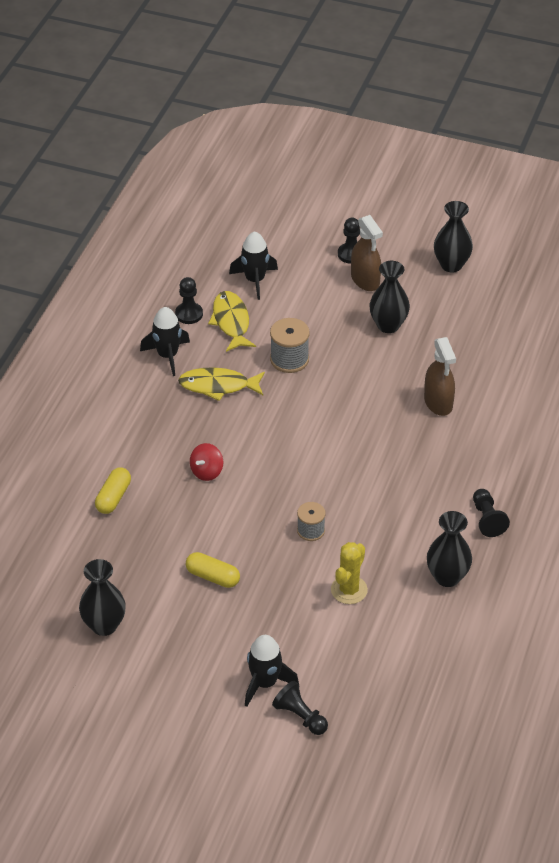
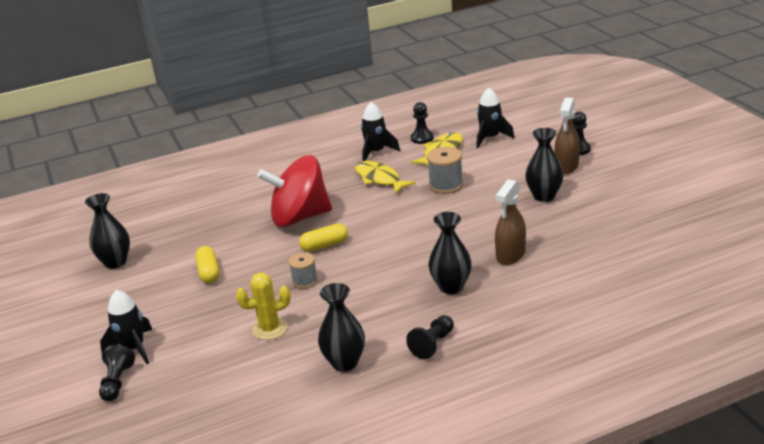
camera: 50 degrees right, 15 degrees down
yellow capsule [95,467,131,514] -> yellow capsule moved to [299,223,348,252]
red spinning top [190,443,223,481] -> red spinning top [257,155,332,227], size x2.42
black vase [434,201,473,272] -> black vase moved to [429,212,472,294]

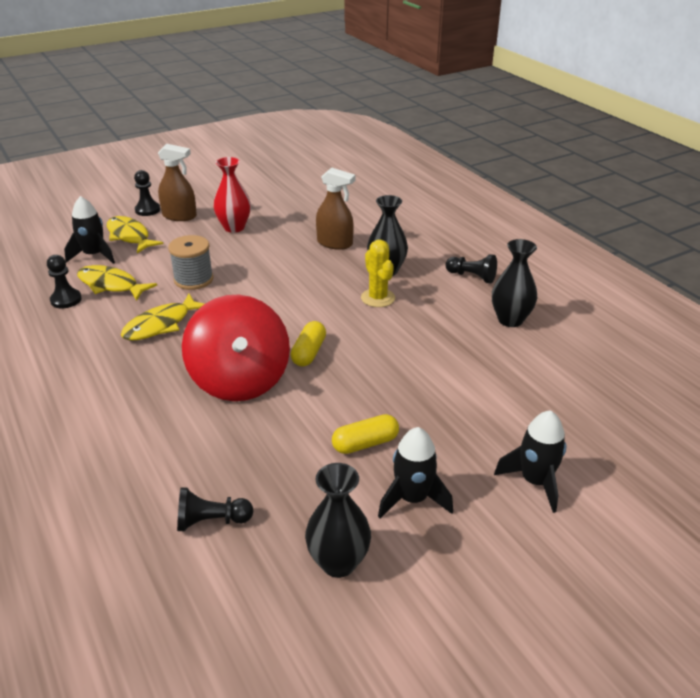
camera: 100 degrees left, 5 degrees up
black pawn [99,345,135,402] -> black pawn moved to [177,487,253,531]
yellow cactus [236,273,291,340] -> yellow cactus moved to [361,240,395,307]
grey spool [288,252,318,289] -> none
yellow capsule [299,223,348,252] -> yellow capsule turned 45 degrees clockwise [290,321,326,367]
black rocket [361,102,400,161] -> black rocket moved to [378,427,453,518]
black vase [525,128,563,202] -> red vase [213,157,251,233]
none -> yellow fish [107,216,163,253]

